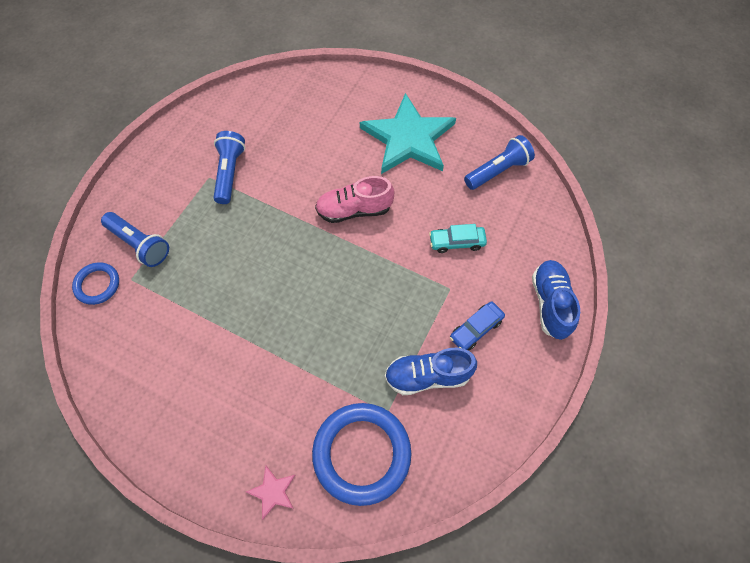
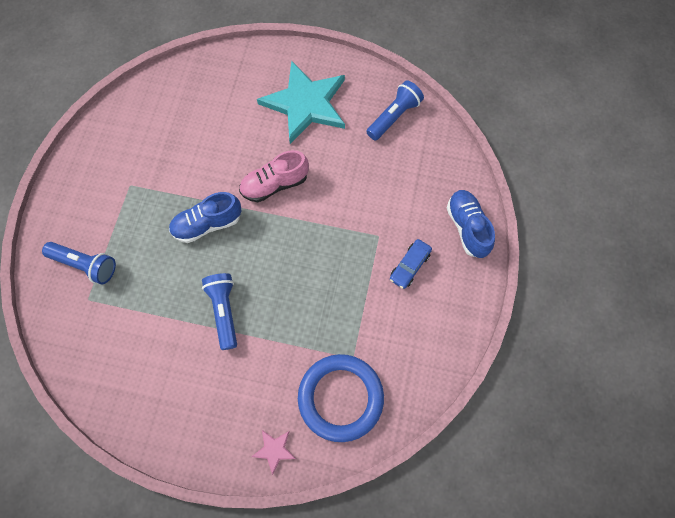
camera: 15 degrees left, 5 degrees up
blue ring [72,262,119,305] -> none
blue flashlight [214,131,245,204] -> blue flashlight moved to [202,273,237,350]
blue shoe [385,348,477,395] -> blue shoe moved to [169,192,241,243]
turquoise car [429,224,487,253] -> none

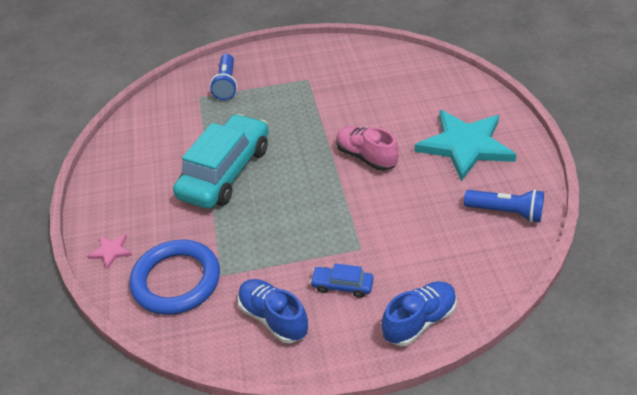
camera: 70 degrees right, 25 degrees down
blue shoe [169,192,241,243] -> blue shoe moved to [238,279,308,343]
blue flashlight [202,273,237,350] -> turquoise car [173,114,269,209]

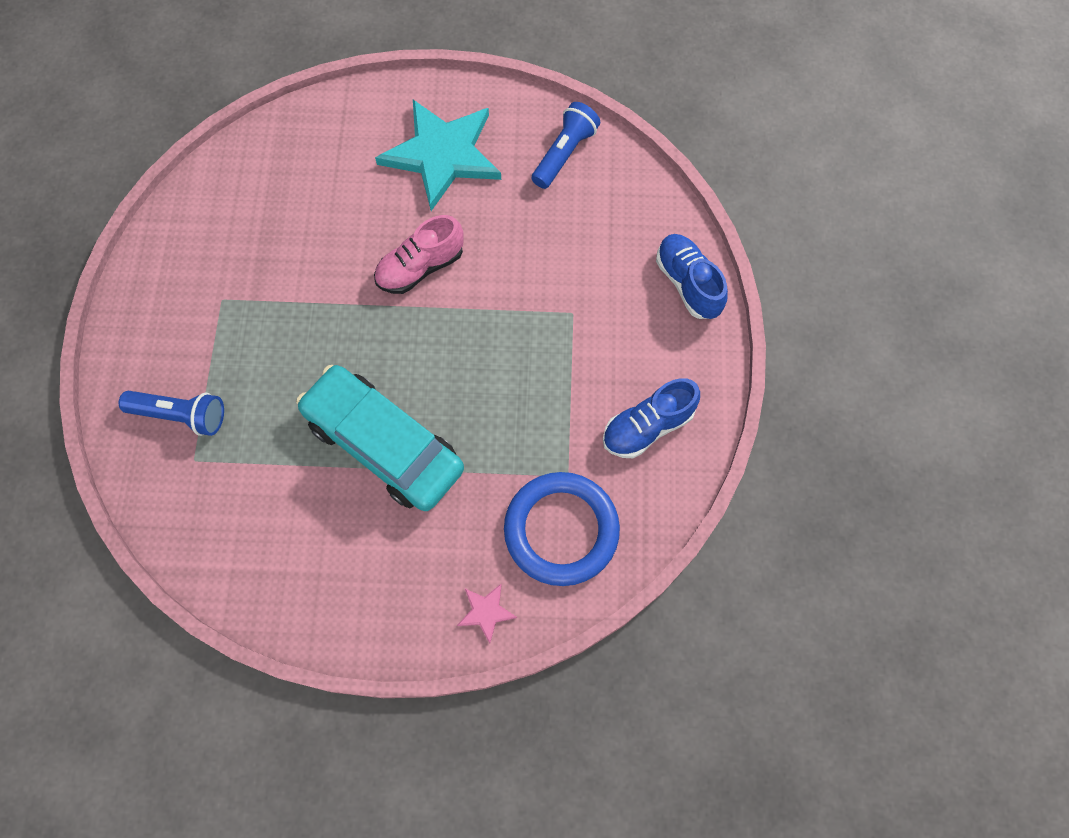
camera: 80 degrees left, 25 degrees up
blue car [310,264,373,298] -> none

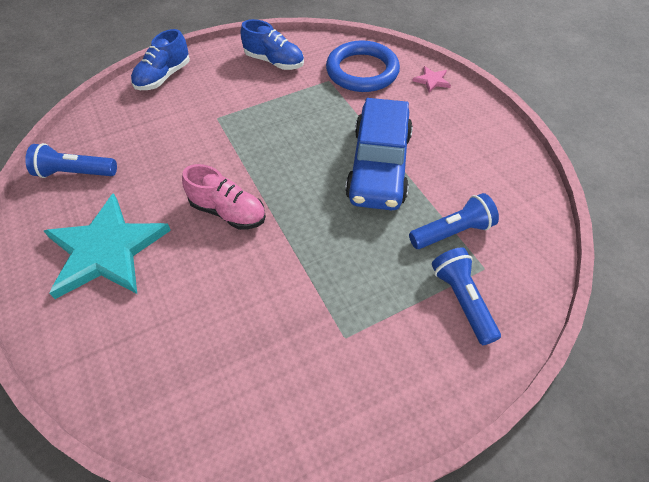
camera: 120 degrees left, 15 degrees down
turquoise car [296,365,464,511] -> blue car [345,98,413,210]
none -> blue flashlight [409,193,499,249]

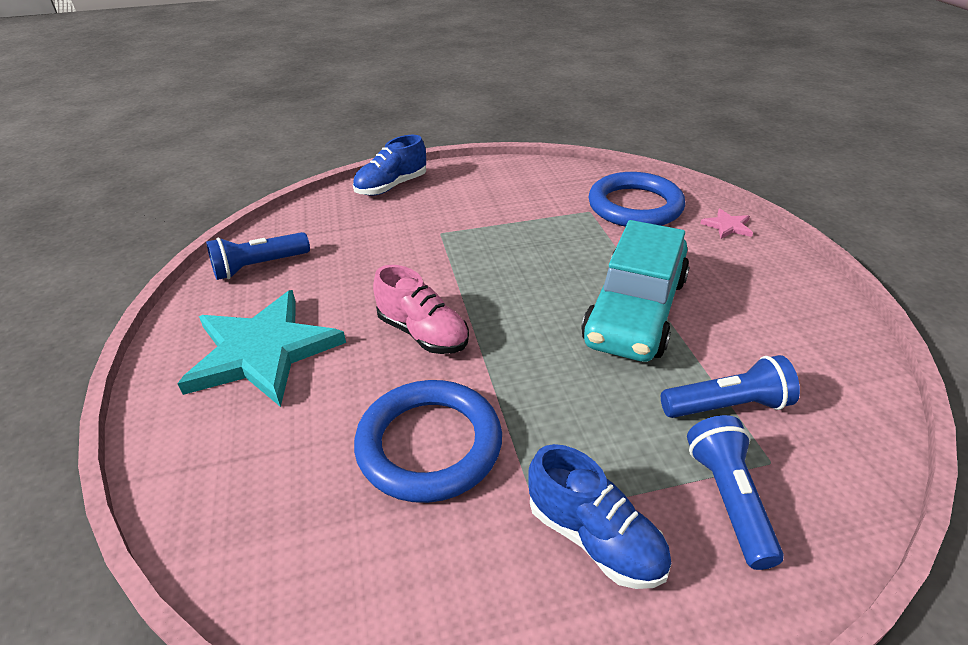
camera: 15 degrees right, 15 degrees down
blue flashlight [25,143,117,178] -> blue flashlight turned 45 degrees counterclockwise [206,232,310,280]
blue shoe [241,19,304,70] -> blue shoe moved to [528,444,671,589]
blue car [345,98,413,210] -> turquoise car [581,220,690,362]
none -> blue ring [354,380,502,503]

